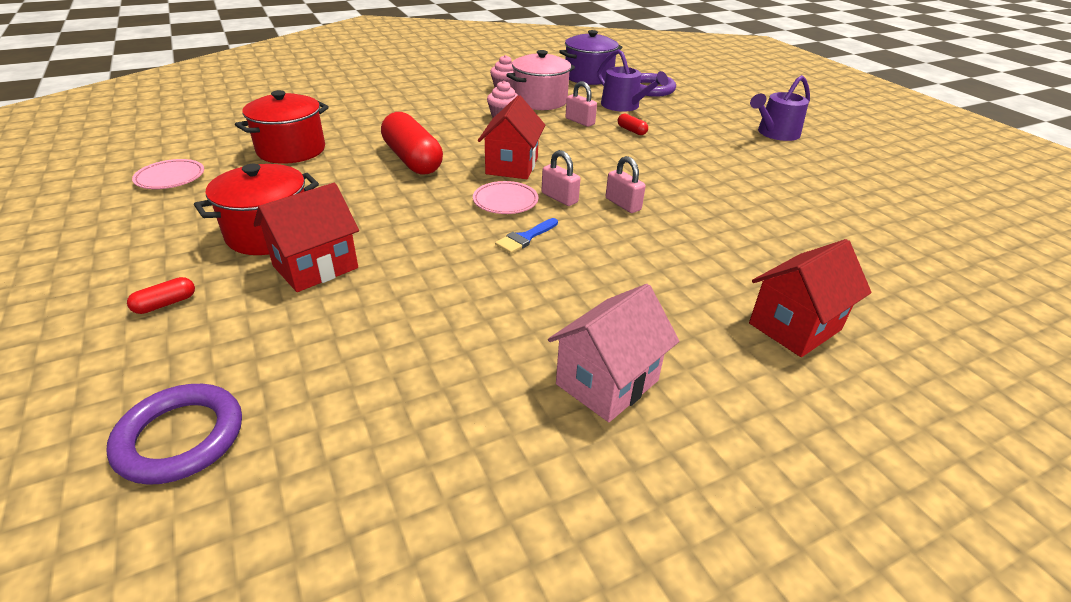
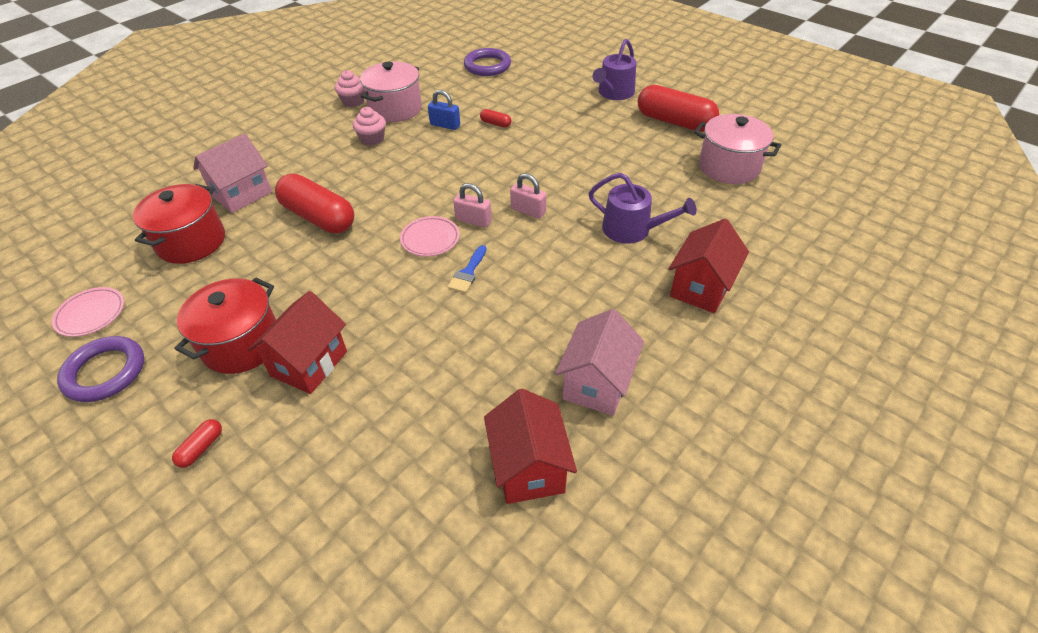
camera: 20 degrees left, 10 degrees up
purple ring [106,384,242,485] -> purple ring moved to [57,336,144,402]
red house [478,95,545,179] -> red house moved to [484,389,577,504]
purple pot [559,30,622,85] -> none
pink padlock [566,81,597,127] -> blue padlock [428,90,460,130]
purple watering can [598,49,668,112] -> purple watering can moved to [589,173,697,244]
none -> pink house [193,133,272,213]
none -> red capsule [638,85,719,132]
none -> pink pot [694,114,781,184]

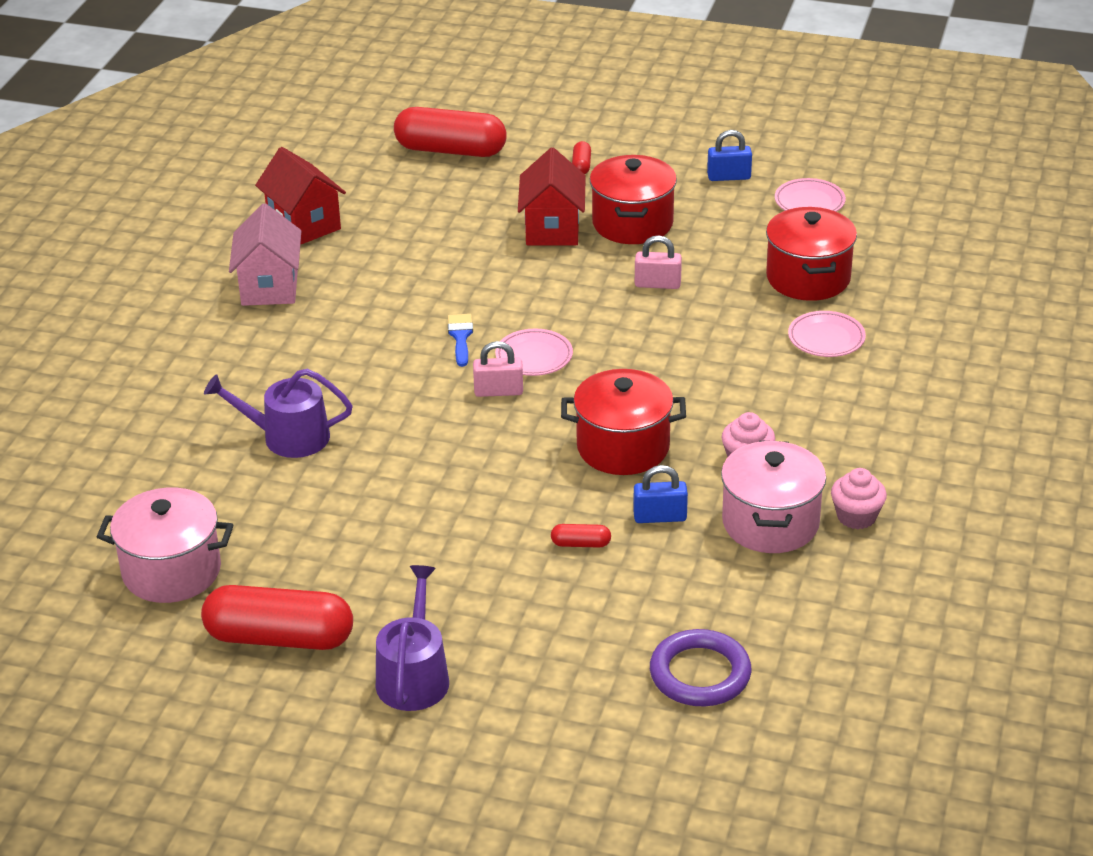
camera: 155 degrees right, 10 degrees down
purple ring [57,336,144,402] -> blue padlock [707,130,752,181]
pink house [193,133,272,213] -> pink plate [788,311,866,357]
red capsule [275,174,354,234] -> red capsule moved to [394,107,507,157]
pink padlock [510,173,546,219] -> pink padlock moved to [635,235,682,289]
red house [669,219,749,313] -> none
none -> red pot [561,369,686,475]

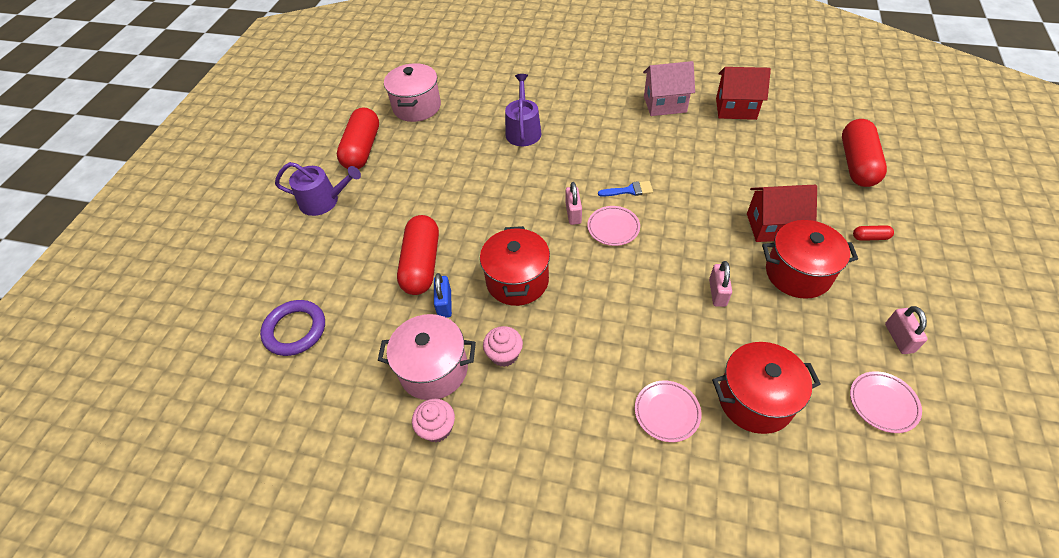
camera: 90 degrees right, 15 degrees up
red house [255,147,346,245] -> red house turned 45 degrees clockwise [716,67,771,120]
red capsule [551,524,611,548] -> red capsule [397,215,439,295], size x2.41
blue padlock [707,130,752,181] -> pink padlock [885,306,928,354]

